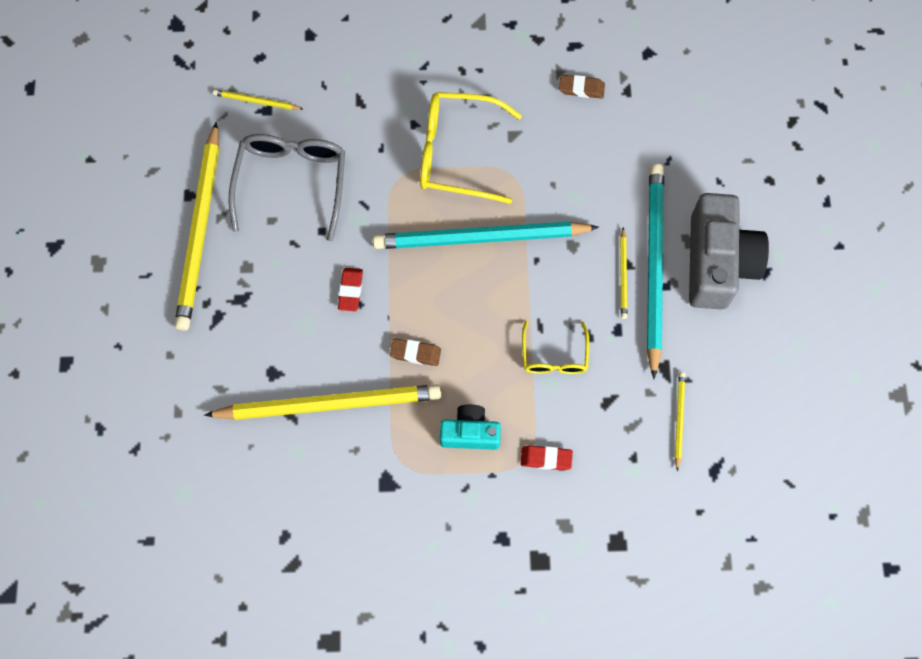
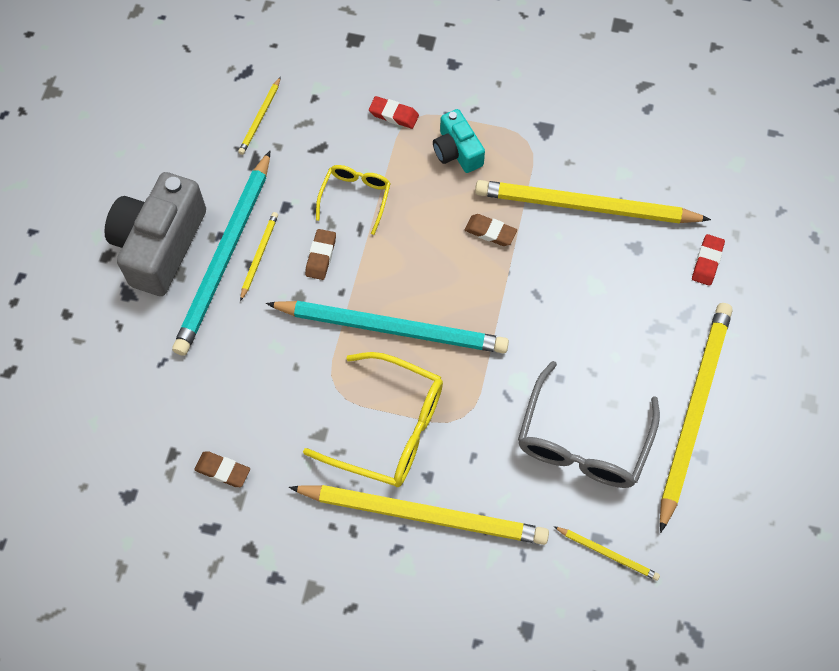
camera: 165 degrees left, 5 degrees down
red eraser [338,268,363,311] -> red eraser moved to [692,234,725,286]
turquoise camera [440,405,501,450] -> turquoise camera turned 45 degrees clockwise [433,109,485,173]
none -> yellow pencil [289,485,549,545]
none -> brown eraser [305,229,336,280]

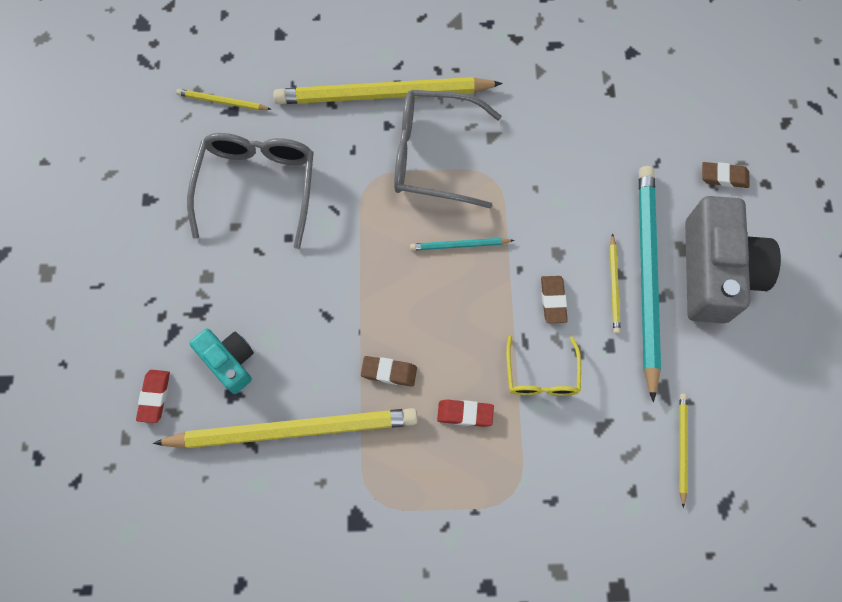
camera: 165 degrees right, 5 degrees up
brown eraser [194,451,250,487] -> brown eraser moved to [702,162,749,188]
turquoise pencil [266,301,509,353] -> turquoise pencil [410,238,514,251], size x0.43
yellow glasses [303,352,443,487] -> grey glasses [394,90,501,209]
red eraser [369,96,419,129] -> red eraser moved to [437,400,494,427]
turquoise camera [433,109,485,173] -> turquoise camera moved to [190,329,254,394]
yellow pencil [660,303,733,533] -> none

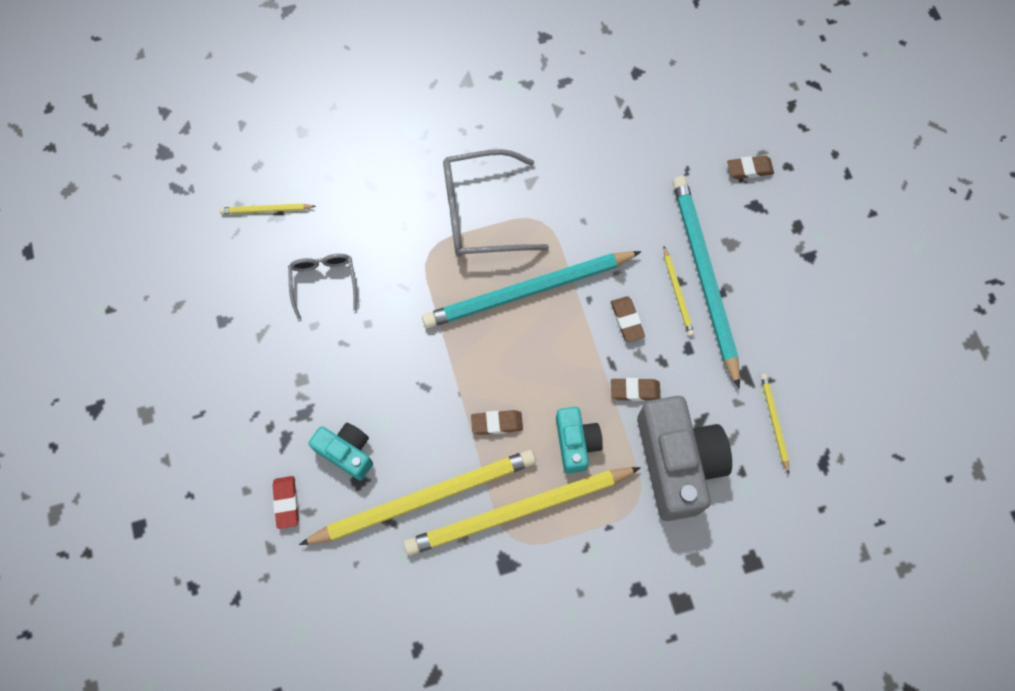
camera: 15 degrees left, 0 degrees up
grey glasses [187,133,314,249] -> grey glasses [288,254,357,319], size x0.58
yellow pencil [273,77,503,104] -> yellow pencil moved to [404,467,641,555]
turquoise pencil [410,238,514,251] -> turquoise pencil [422,251,641,328], size x2.33
red eraser [437,400,494,427] -> turquoise camera [556,407,603,474]
yellow glasses [506,336,581,396] -> brown eraser [611,378,661,401]
grey camera [685,196,781,323] -> grey camera moved to [637,396,732,521]

